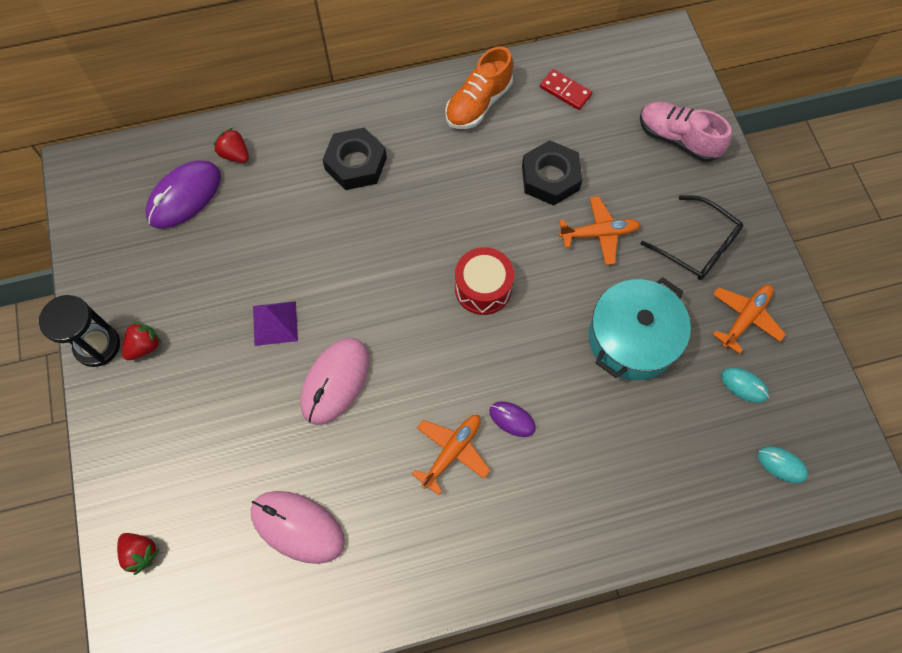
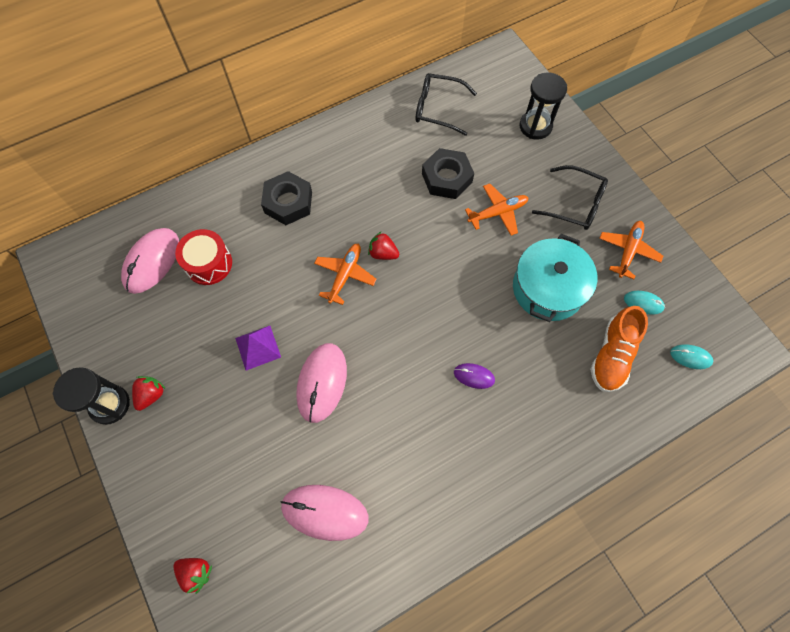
camera: 15 degrees left, 0 degrees up
purple mouse [145,160,221,229] -> pink mouse [121,228,179,294]
red strawberry [213,128,249,163] -> red strawberry moved to [368,231,399,260]
orange plane [412,415,490,495] -> orange plane moved to [314,244,377,305]
orange shoe [445,47,513,129] -> orange shoe moved to [590,306,648,392]
red drum [455,247,514,315] -> red drum moved to [175,229,232,285]
red domino [540,69,592,110] -> black glasses [415,73,477,136]
pink shoe [640,102,732,162] -> black hourglass [520,72,567,140]

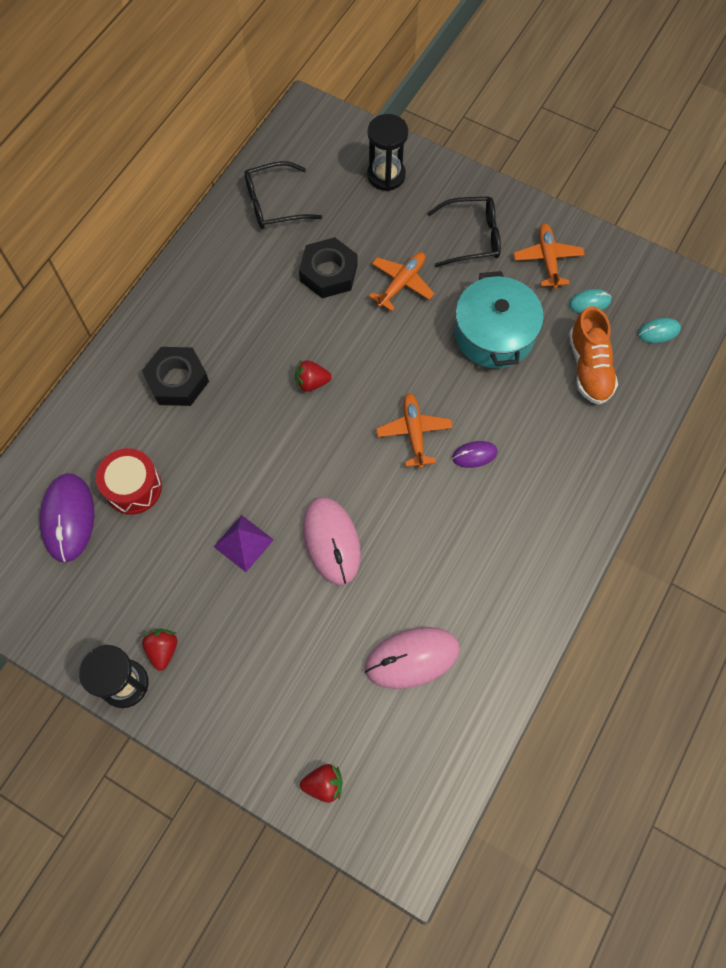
camera: 30 degrees left, 0 degrees up
pink mouse [121,228,179,294] -> purple mouse [40,473,95,563]
orange plane [314,244,377,305] -> orange plane moved to [376,393,453,469]

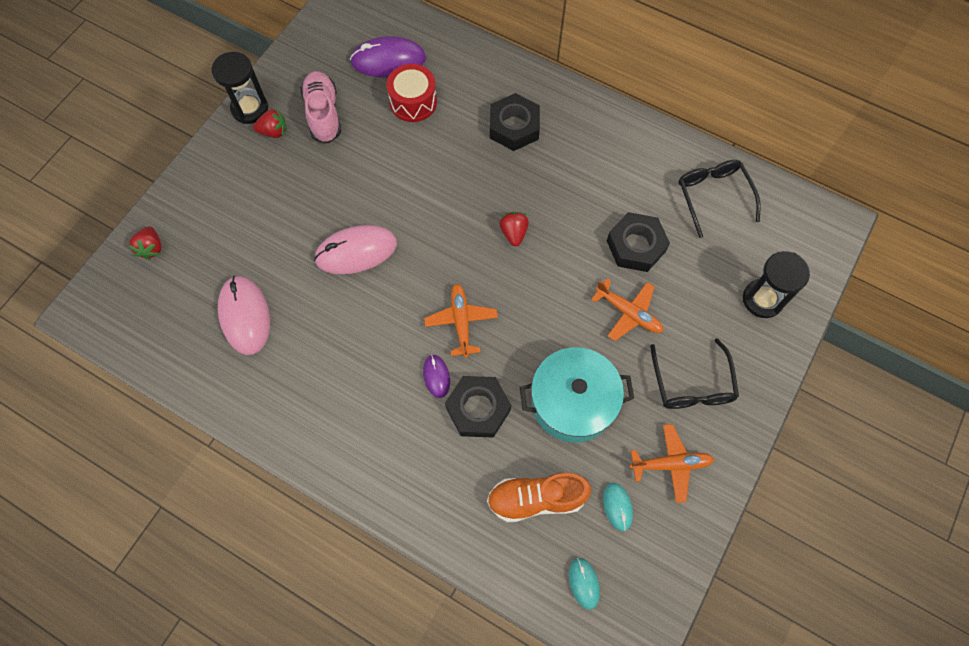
camera: 90 degrees right, 0 degrees up
purple pyramid [214,515,274,572] -> none
orange plane [376,393,453,469] -> orange plane turned 90 degrees counterclockwise [424,284,498,358]
none -> pink shoe [301,71,341,143]
none -> black nut [445,376,511,438]

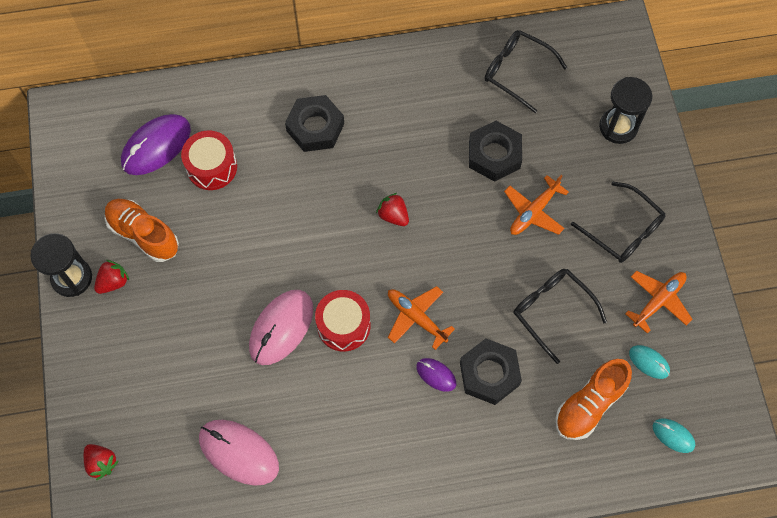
camera: 40 degrees left, 0 degrees up
pink shoe [301,71,341,143] -> orange shoe [105,199,179,262]
turquoise pot [520,347,634,443] -> black glasses [513,269,607,364]
orange plane [591,278,663,341] -> orange plane turned 135 degrees clockwise [504,175,569,235]
none -> red drum [315,290,371,352]

